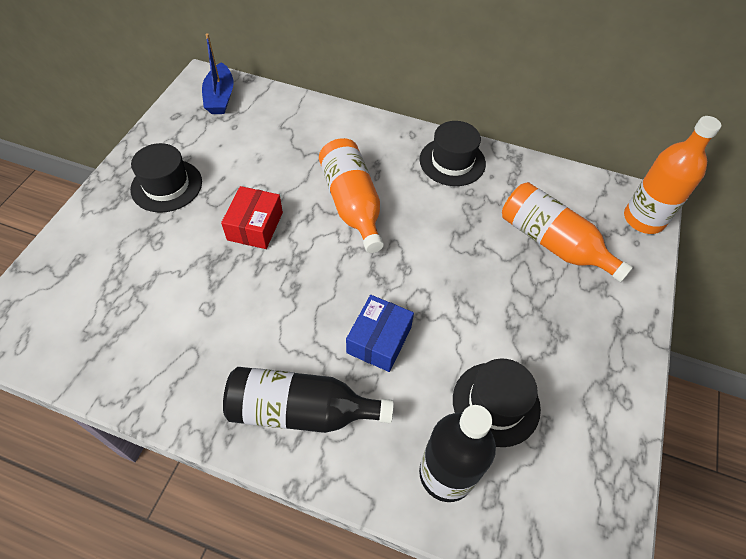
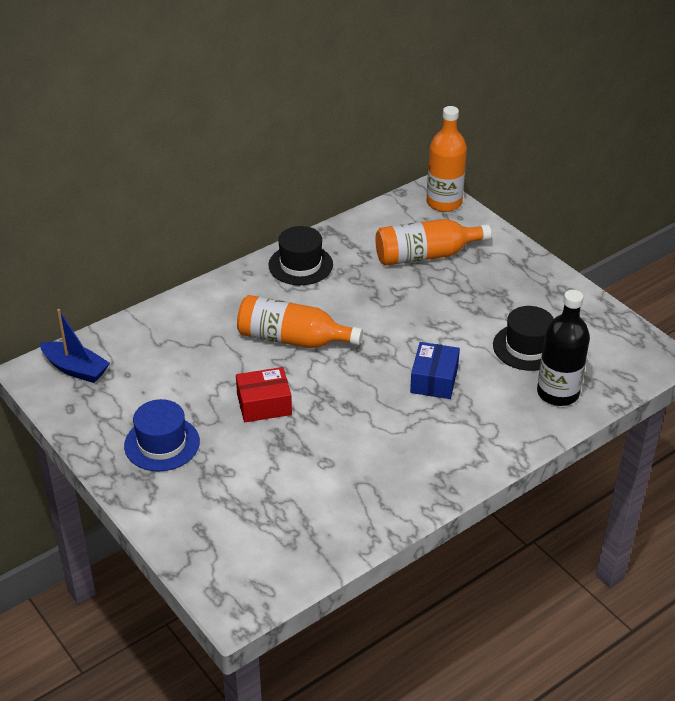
camera: 55 degrees left, 15 degrees down
black hat [130,143,202,213] -> blue hat [124,399,200,472]
red box [221,186,283,249] -> red box turned 60 degrees counterclockwise [236,367,292,422]
black bottle [223,367,394,433] -> none
blue box [346,295,414,372] -> blue box turned 45 degrees clockwise [410,342,460,399]

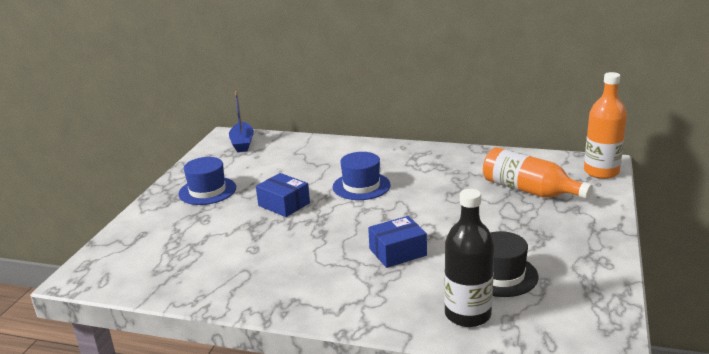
camera: 55 degrees right, 15 degrees down
red box [236,367,292,422] -> blue box [256,173,310,217]
orange bottle [237,295,363,348] -> blue hat [333,152,390,200]
black hat [268,226,333,285] -> none

